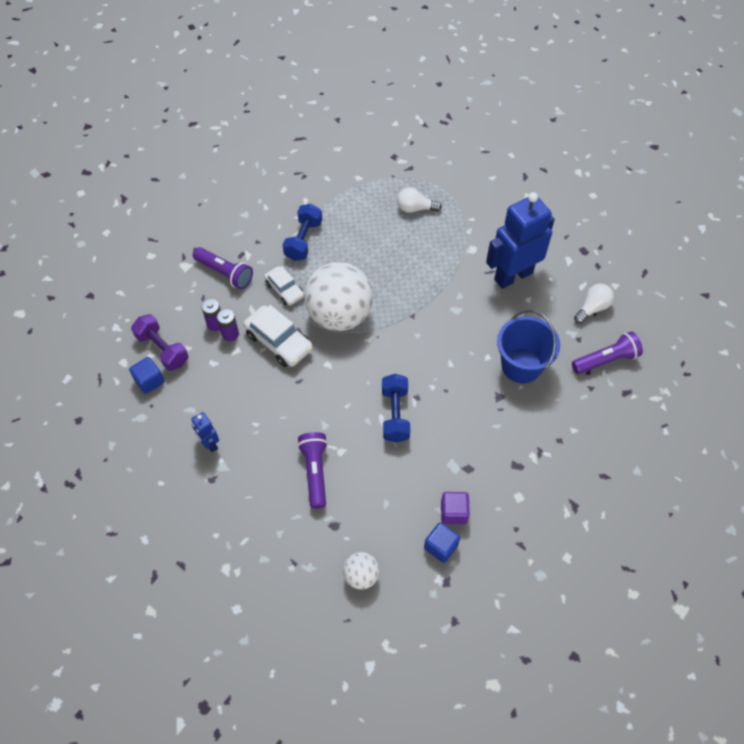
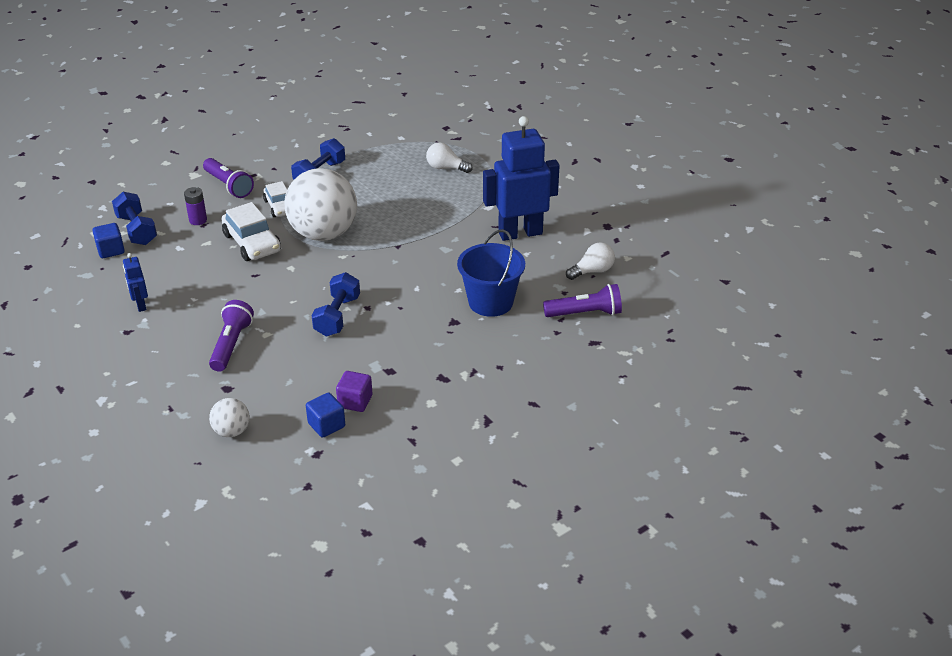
camera: 15 degrees right, 20 degrees down
purple dumbbell [131,314,188,371] -> blue dumbbell [112,192,157,245]
purple battery [217,309,239,341] -> none

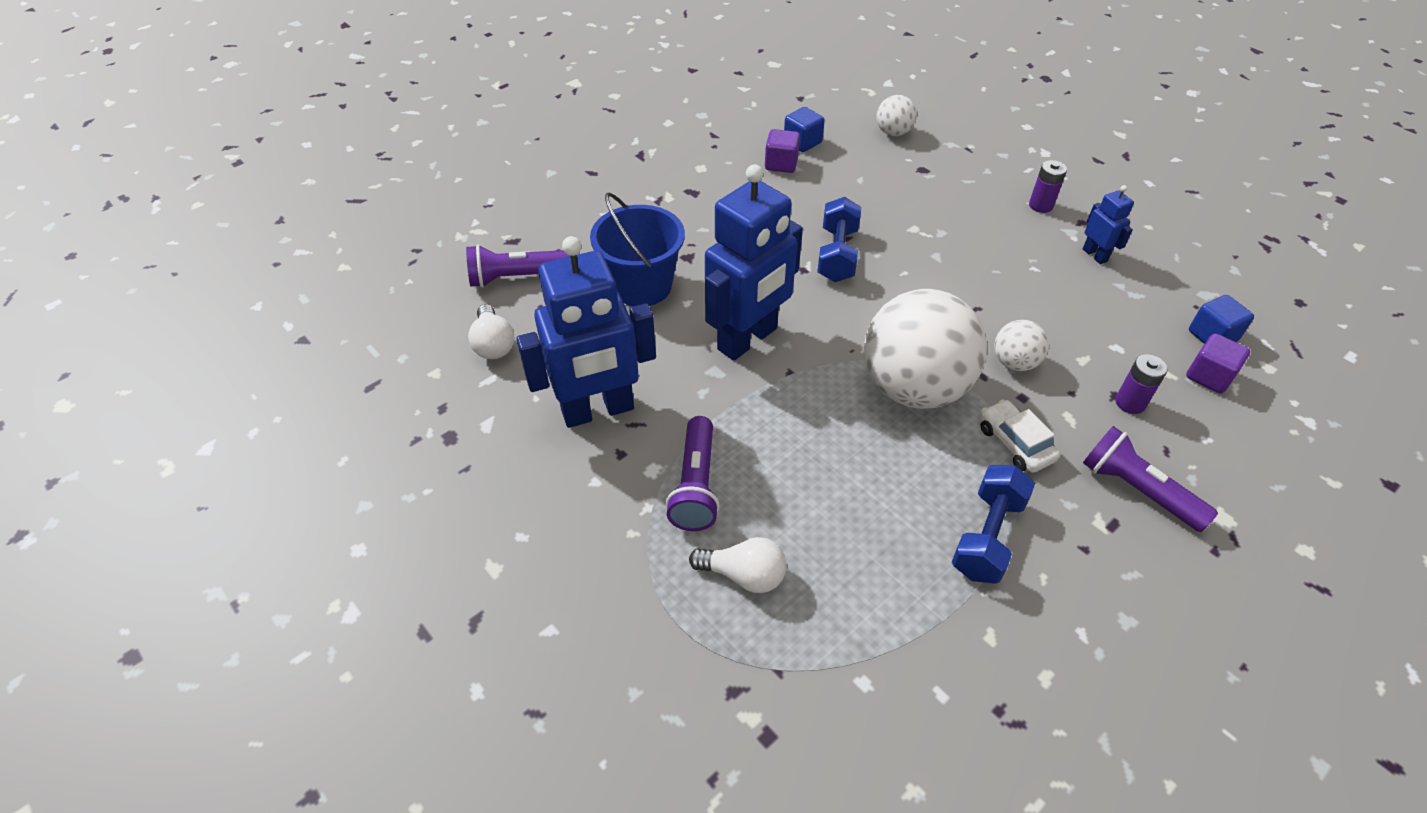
camera: 175 degrees right, 10 degrees up
blue dumbbell [112,192,157,245] -> purple cube [1186,333,1250,393]
purple flashlight [209,300,254,372] -> purple flashlight moved to [666,416,719,531]
white car [222,202,281,261] -> white ball [994,320,1049,371]
white light bulb [566,242,615,280] -> white light bulb turned 75 degrees counterclockwise [468,304,515,359]
none -> blue robot [705,164,803,361]
none -> purple battery [1029,160,1067,213]

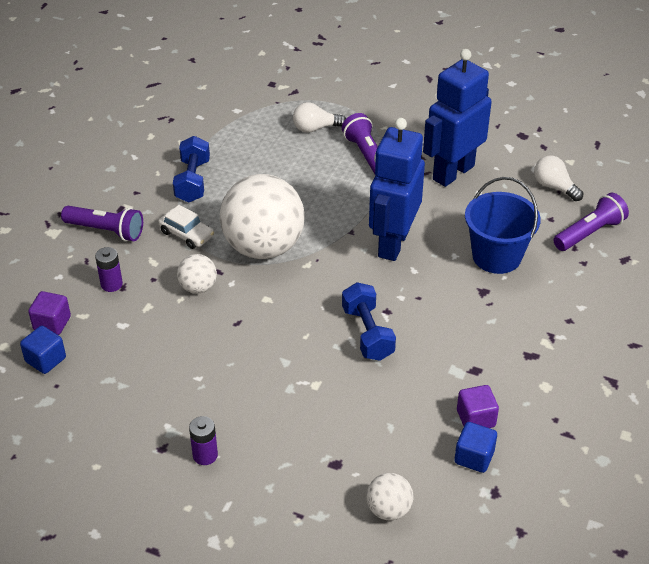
camera: 155 degrees right, 5 degrees down
blue robot [1083,185,1134,264] -> none

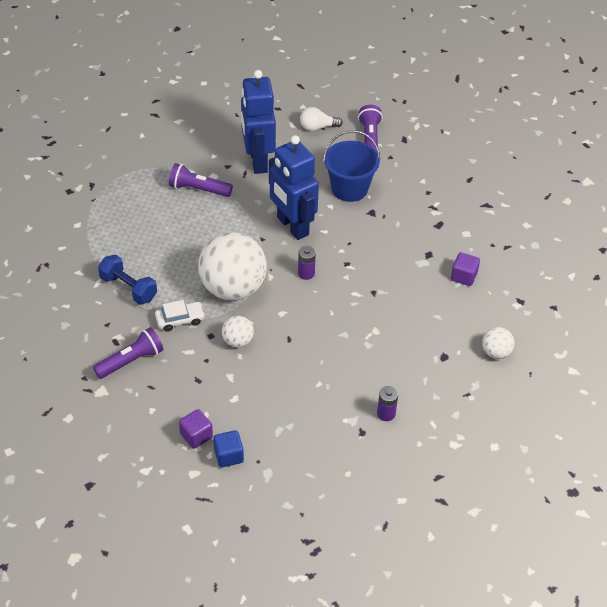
camera: 55 degrees left, 5 degrees up
purple battery [95,247,123,292] -> purple battery moved to [298,246,316,280]
white light bulb [293,102,346,133] -> none
blue dumbbell [342,282,396,361] -> none
blue cube [454,422,497,473] -> none

